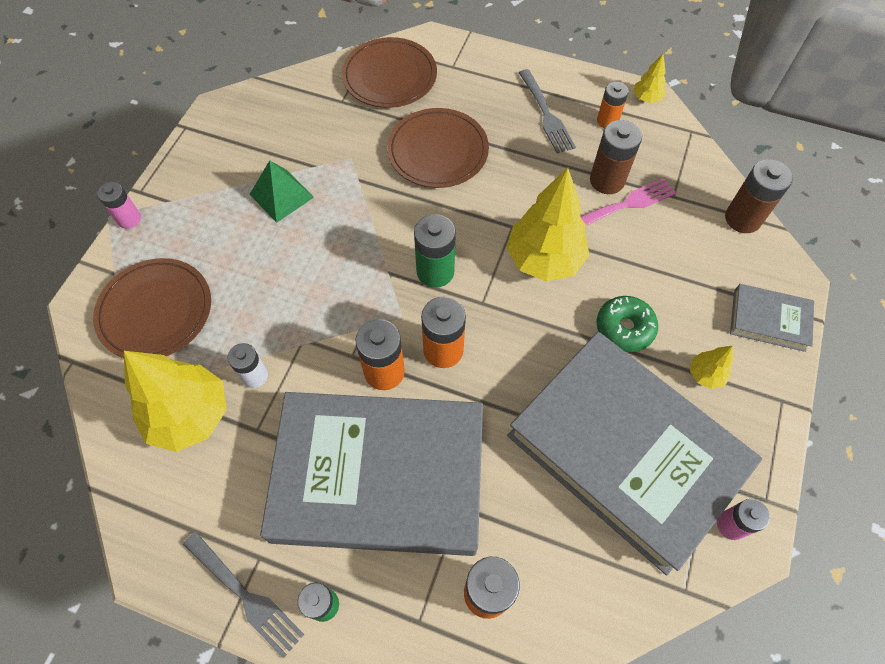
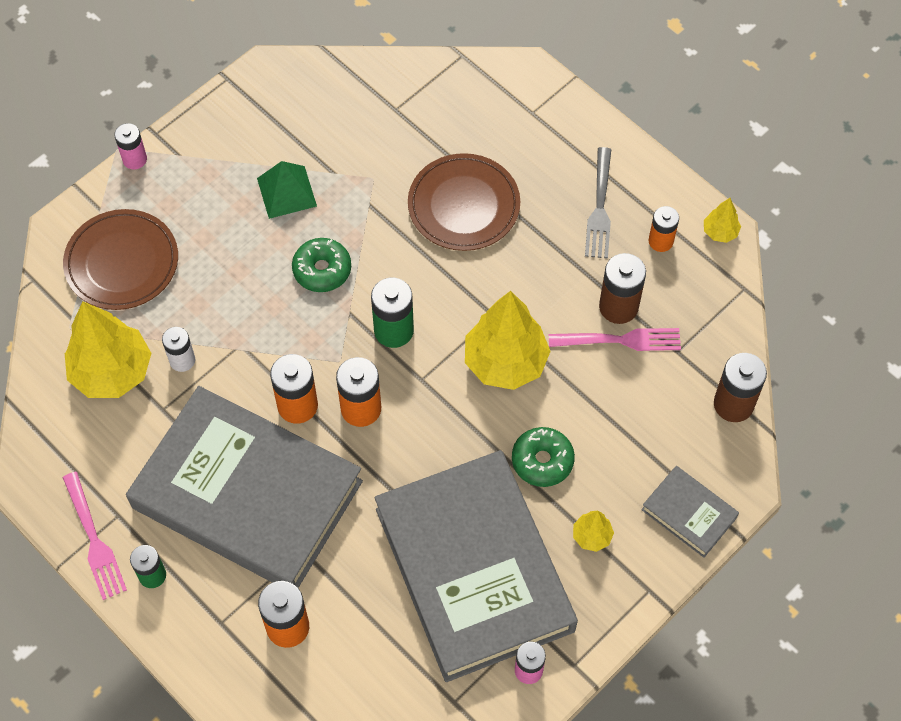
camera: 25 degrees right, 0 degrees up
grey fork [183,532,304,658] -> pink fork [62,472,127,600]
brown plate [342,37,437,108] -> none
none -> green donut [292,238,351,292]

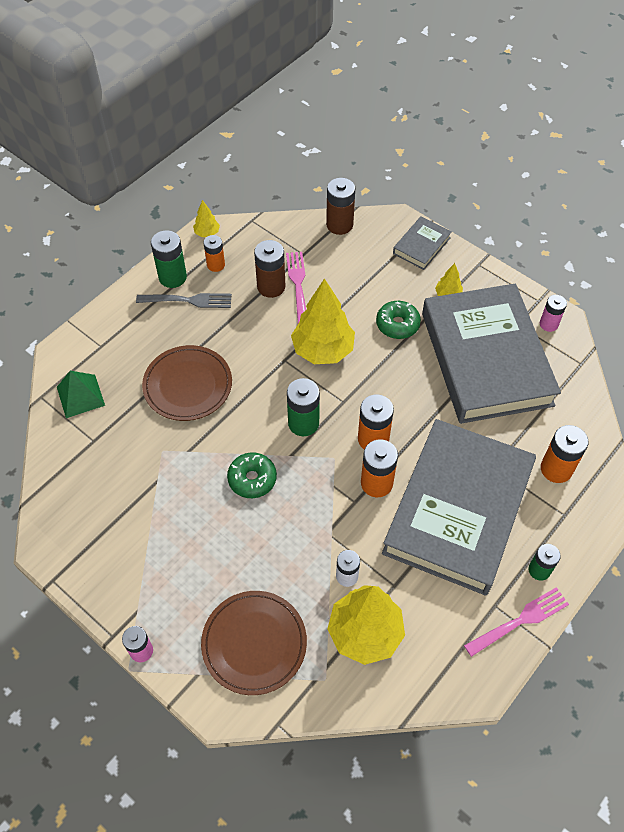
camera: 95 degrees left, 5 degrees down
green pyramid [257,161,317,219] -> green pyramid moved to [57,371,105,418]
grey book [375,450,578,682] -> grey book turned 75 degrees counterclockwise [422,284,561,424]
none -> green battery [151,230,187,288]

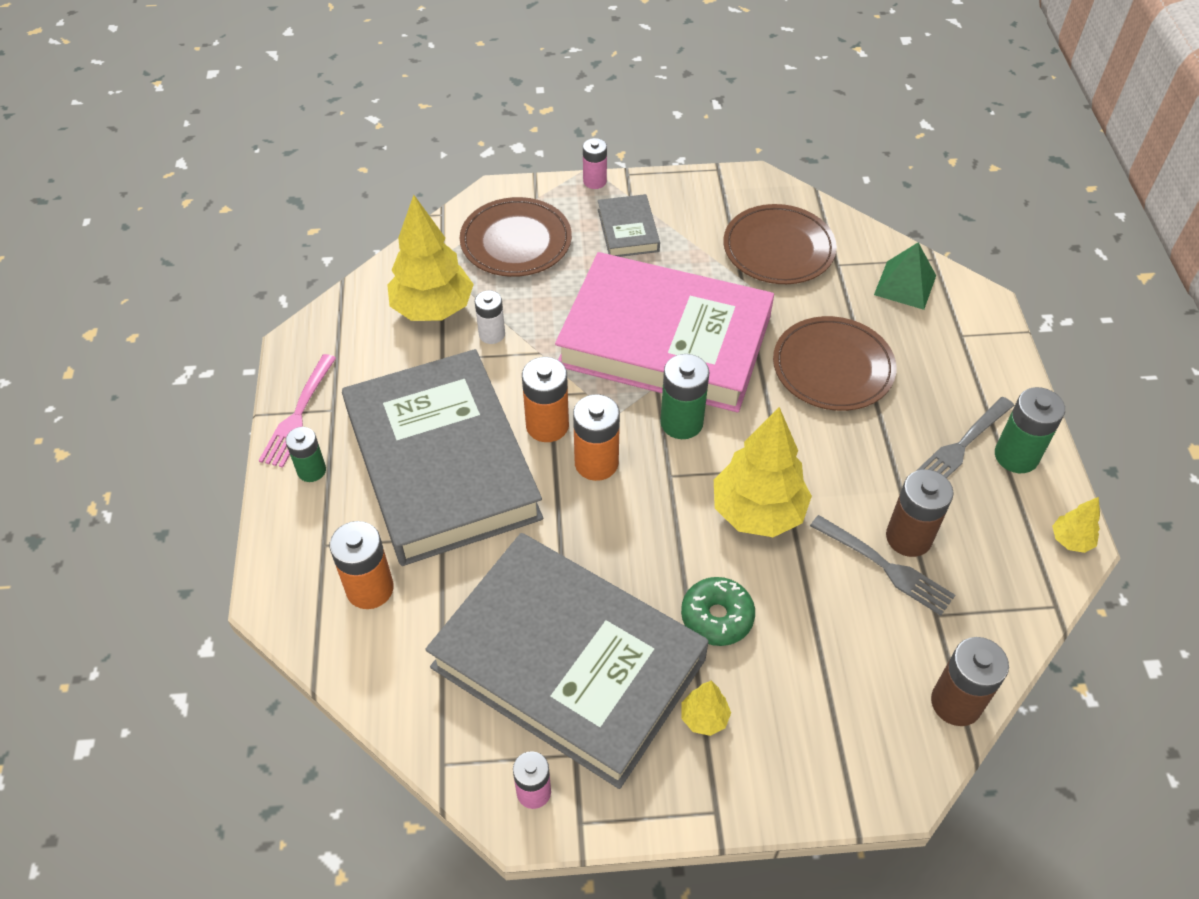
camera: 135 degrees right, 5 degrees down
orange battery [203,235,225,272] -> none
green donut [227,452,277,498] -> pink book [555,252,774,413]
pink fork [286,252,306,323] -> grey fork [810,515,955,616]
grey book [393,216,452,270] -> grey book moved to [598,194,660,257]
none -> brown plate [723,204,837,284]

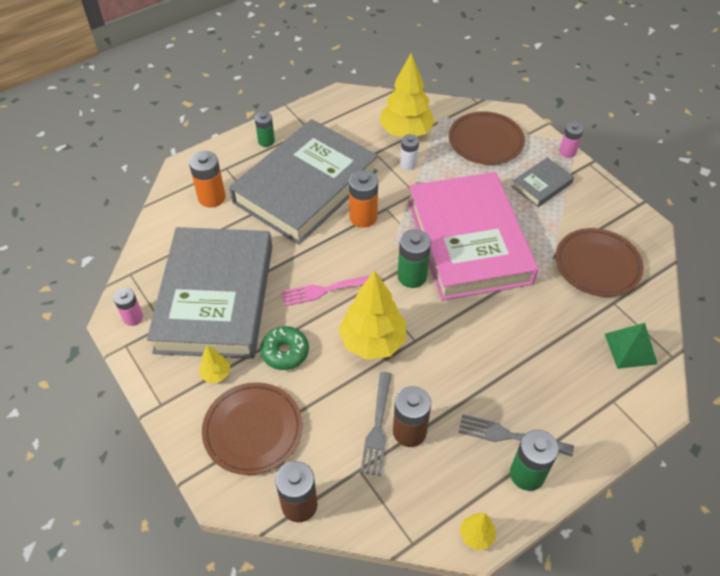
camera: 60 degrees right, 0 degrees up
pink fork [259,354,336,468] -> pink fork moved to [281,275,379,306]
orange battery [573,394,620,481] -> none
brown plate [773,316,896,411] -> brown plate moved to [202,382,302,475]

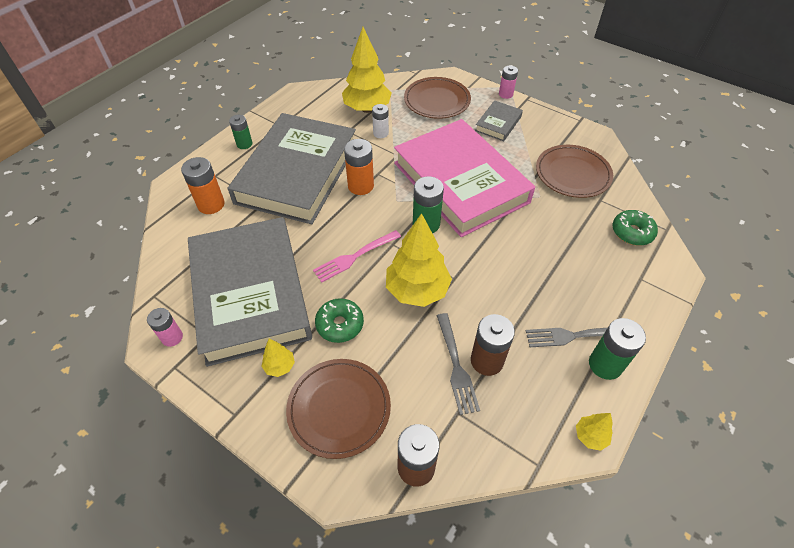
camera: 20 degrees left, 0 degrees up
green pyramid [605,323,657,369] -> green donut [613,210,658,246]

